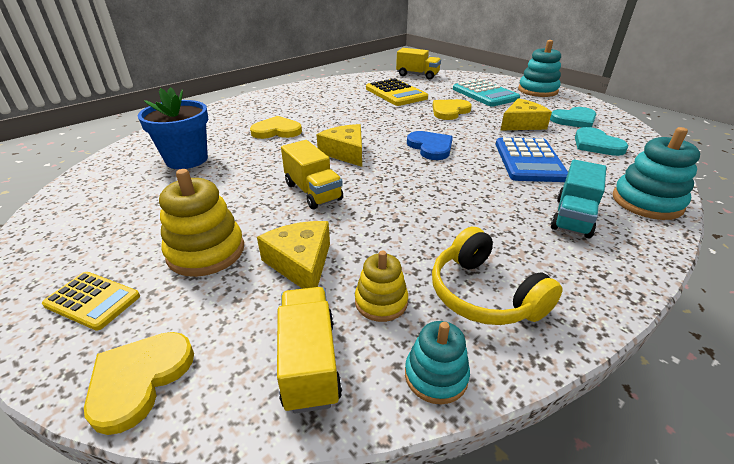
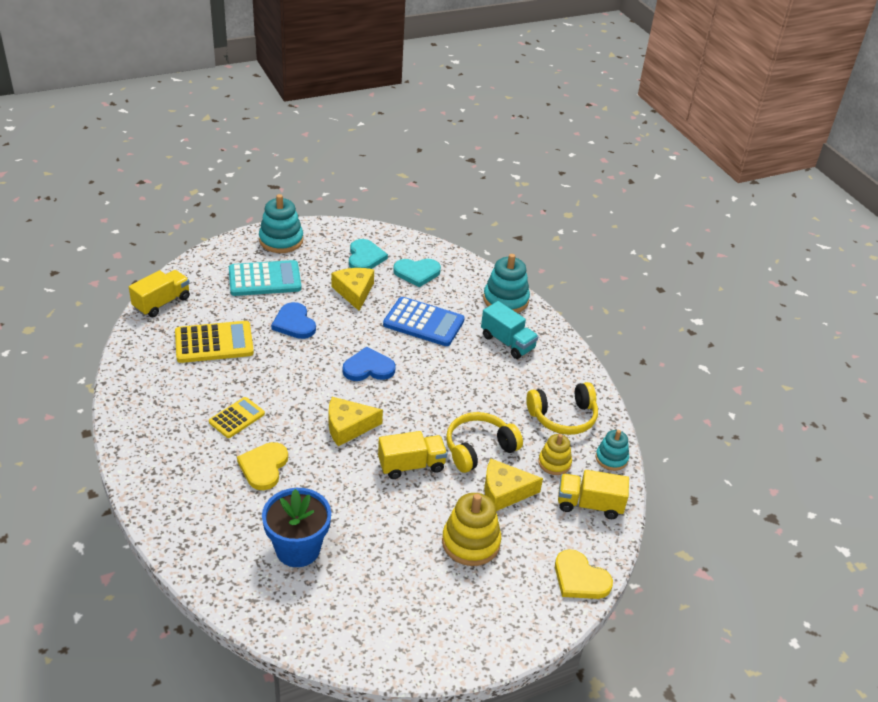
camera: 75 degrees left, 5 degrees up
yellow calculator [42,272,140,331] -> yellow calculator moved to [209,397,265,438]
yellow heart [433,99,472,120] -> blue heart [271,302,316,339]
none -> yellow headphones [446,412,523,473]

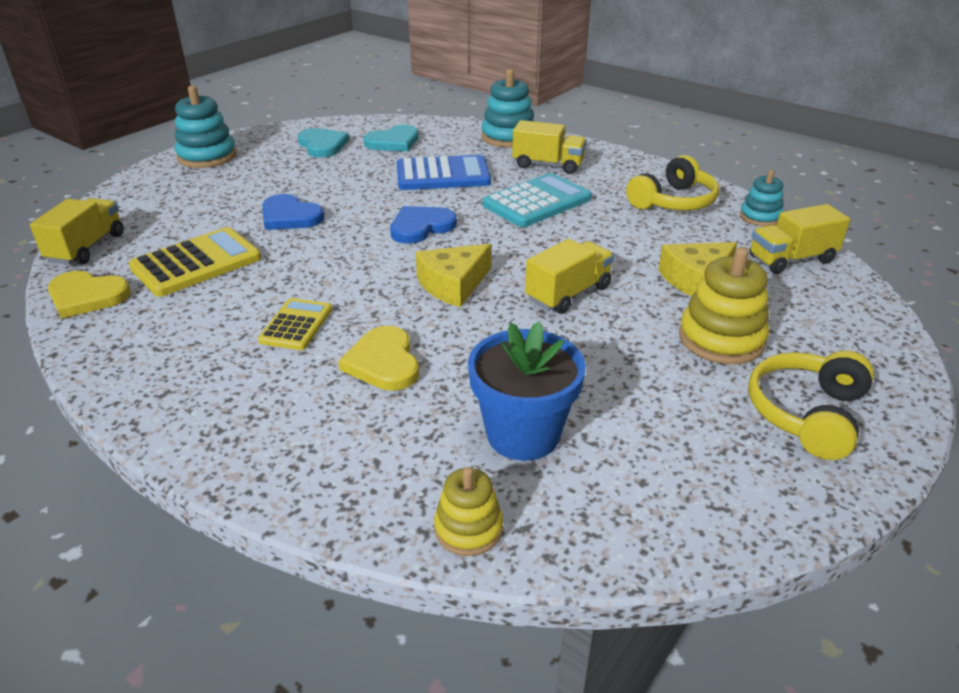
camera: 25 degrees left, 5 degrees down
turquoise calculator [229,260,301,296] -> turquoise calculator moved to [482,173,592,227]
yellow cheese [331,268,374,311] -> none
yellow headphones [446,412,523,473] -> yellow headphones moved to [748,350,874,460]
turquoise truck [481,301,539,359] -> yellow truck [512,120,587,174]
yellow stacking toy [538,434,572,475] -> yellow stacking toy moved to [434,467,503,556]
yellow heart [555,549,613,599] -> yellow heart moved to [48,271,131,319]

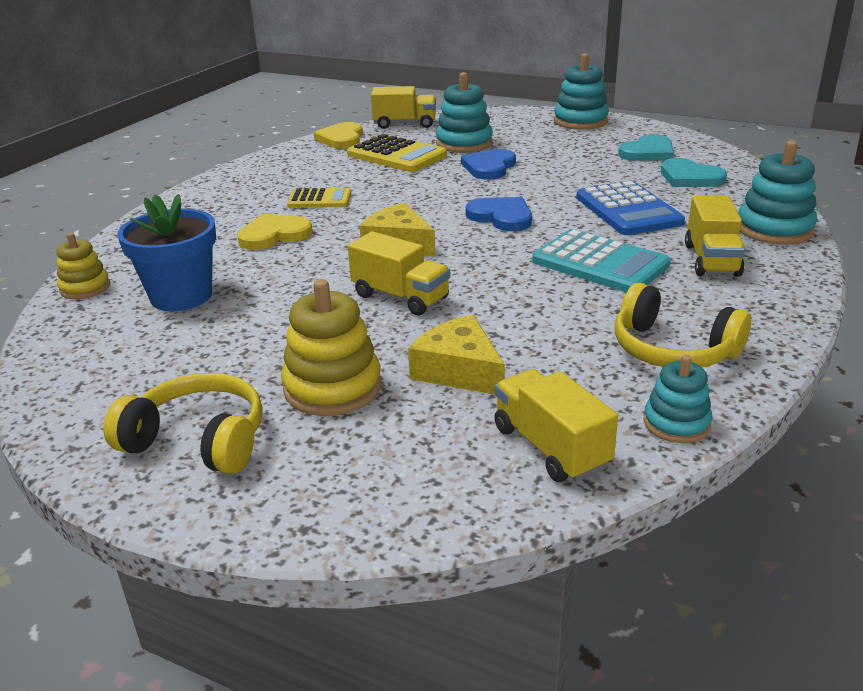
camera: 80 degrees right, 5 degrees down
none -> turquoise stacking toy [436,72,493,153]

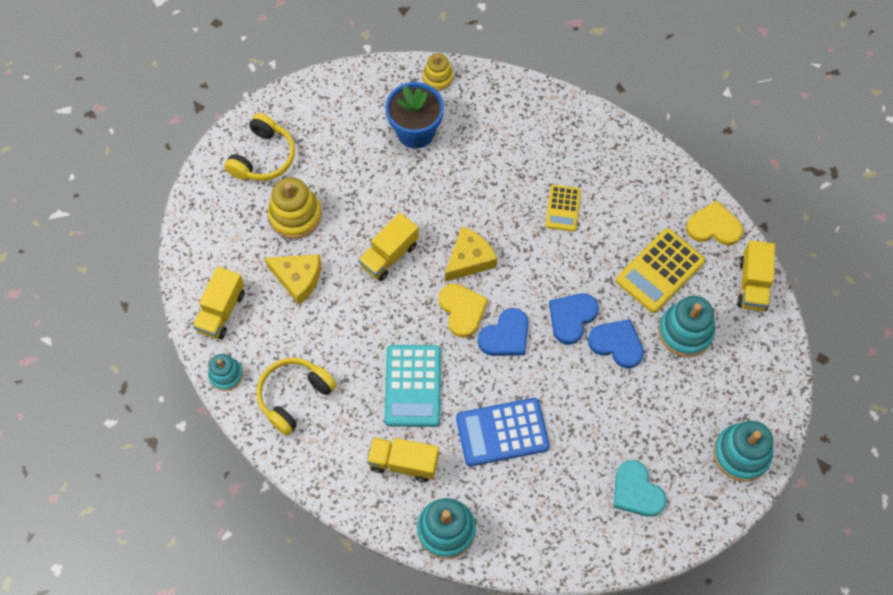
camera: 95 degrees right, 35 degrees up
yellow heart [237,214,313,250] -> yellow heart moved to [439,284,488,338]
yellow cheese [408,315,505,395] -> yellow cheese turned 60 degrees clockwise [265,254,321,305]
yellow truck [494,369,618,482] -> yellow truck turned 135 degrees clockwise [193,267,245,339]
turquoise calculator [532,229,671,293] -> turquoise calculator turned 45 degrees counterclockwise [385,345,441,427]
turquoise heart [661,158,727,187] -> none
none -> blue heart [549,294,599,344]

